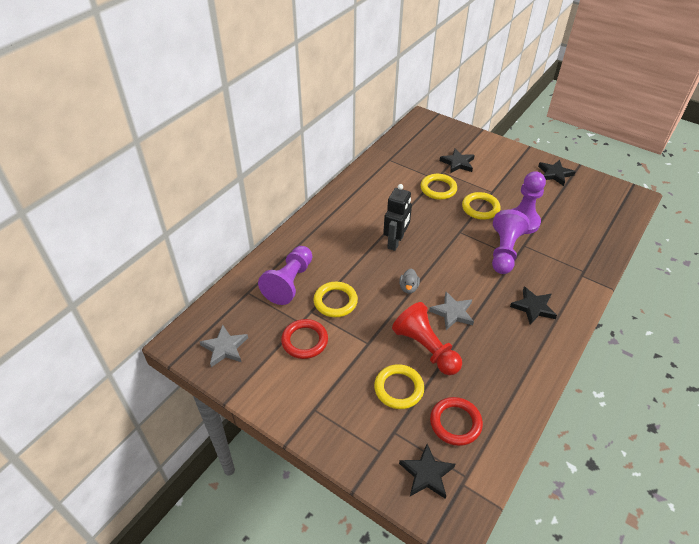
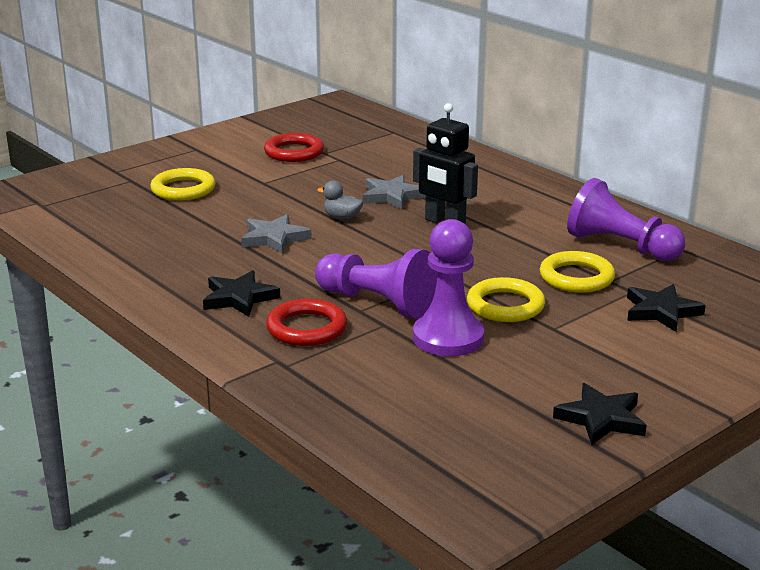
camera: 105 degrees right, 20 degrees down
grey star [200,325,248,367] -> grey star moved to [363,175,426,210]
purple pawn [258,246,312,305] -> purple pawn moved to [567,178,685,261]
yellow ring [314,282,358,317] -> none
red pawn [392,302,462,375] -> none
black star [399,444,455,499] -> none
red ring [430,397,483,446] -> red ring moved to [266,299,347,346]

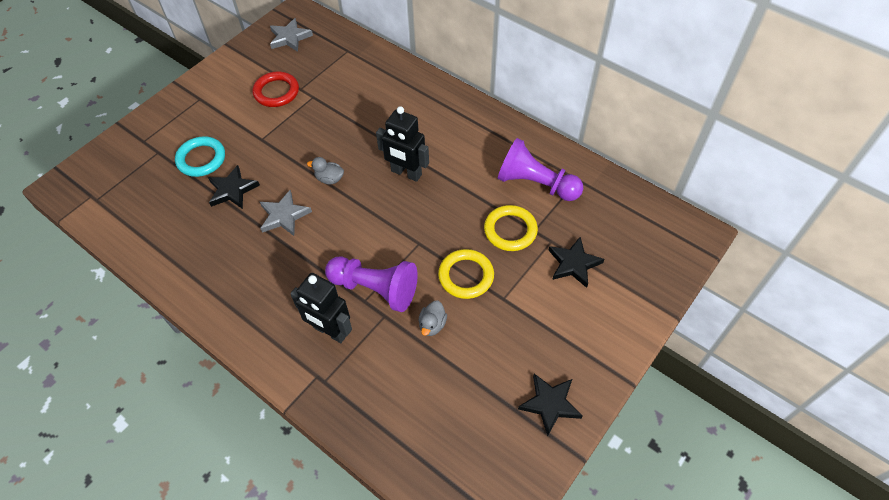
camera: 10 degrees left, 30 degrees up
yellow ring [150,168,215,201] -> turquoise ring [175,136,225,177]
black star [203,270,280,317] -> black star moved to [208,165,260,209]
red ring [266,299,347,346] -> black robot [290,273,352,343]
grey star [363,175,426,210] -> grey star moved to [270,18,313,52]
purple pawn [413,219,484,356] -> grey duck [418,300,447,336]

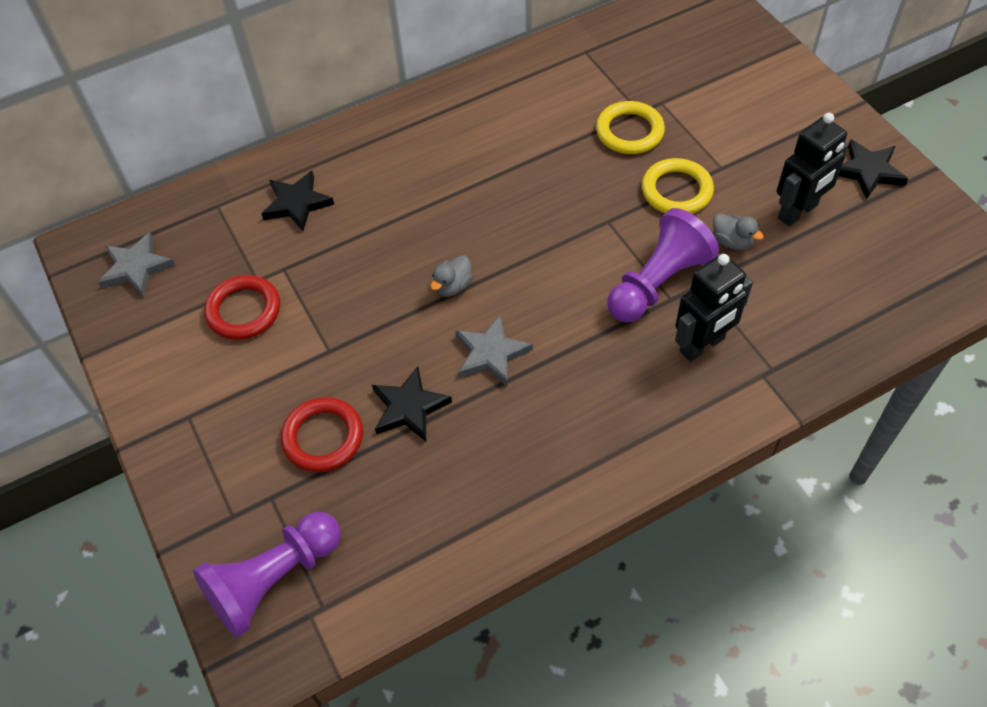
camera: 65 degrees left, 0 degrees up
turquoise ring [175,136,225,177] -> red ring [281,397,363,472]
black robot [376,106,429,182] -> black robot moved to [777,113,849,227]
purple pawn [498,138,583,201] -> purple pawn moved to [193,512,341,638]
black star [548,237,604,288] -> black star moved to [261,171,334,231]

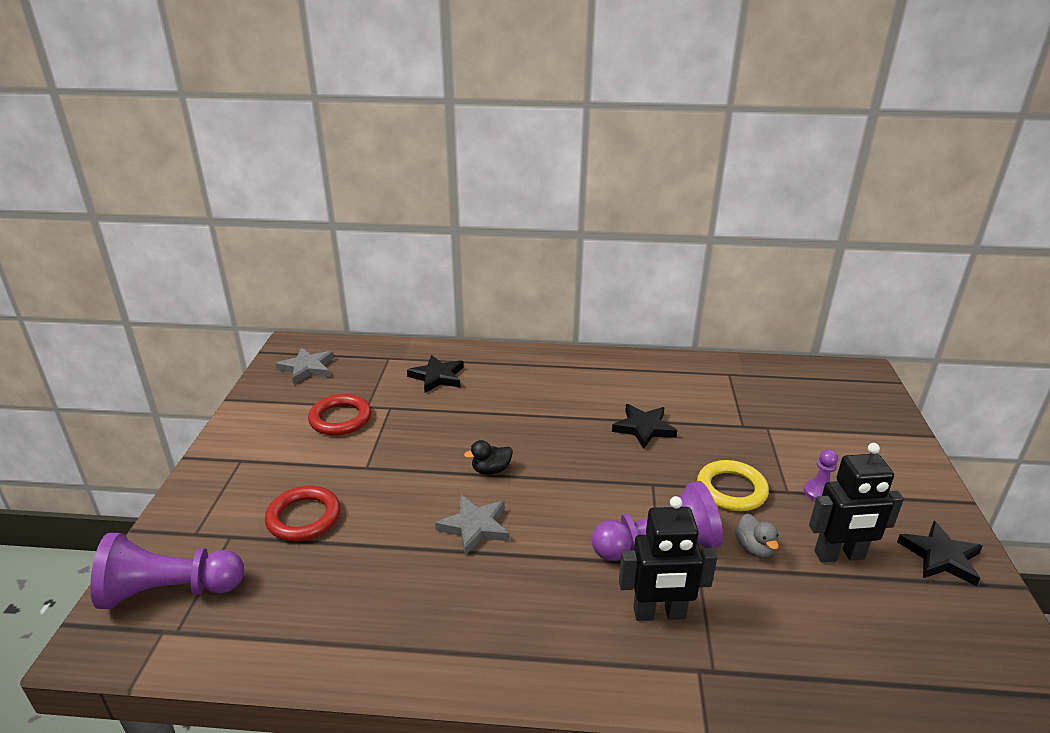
camera: 30 degrees right, 25 degrees down
black star [372,366,452,441] -> black star moved to [612,404,677,449]
grey duck [431,255,473,297] -> black duck [464,440,513,475]
yellow ring [596,101,665,154] -> none
none -> purple pawn [804,449,838,501]

